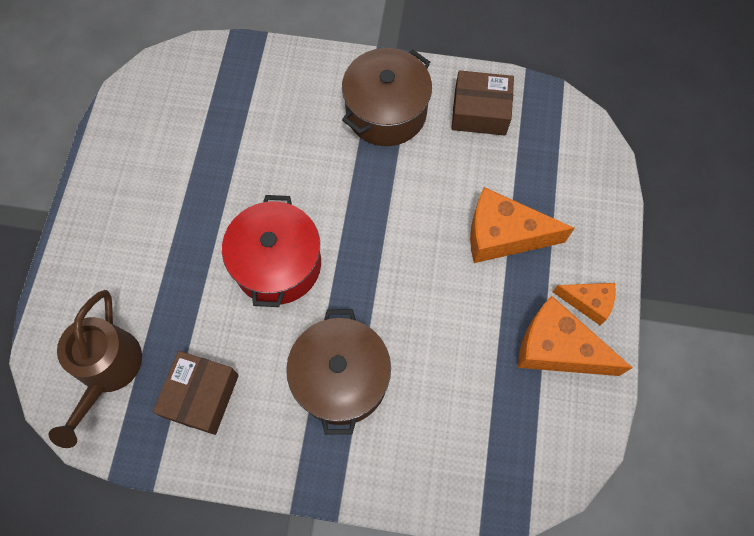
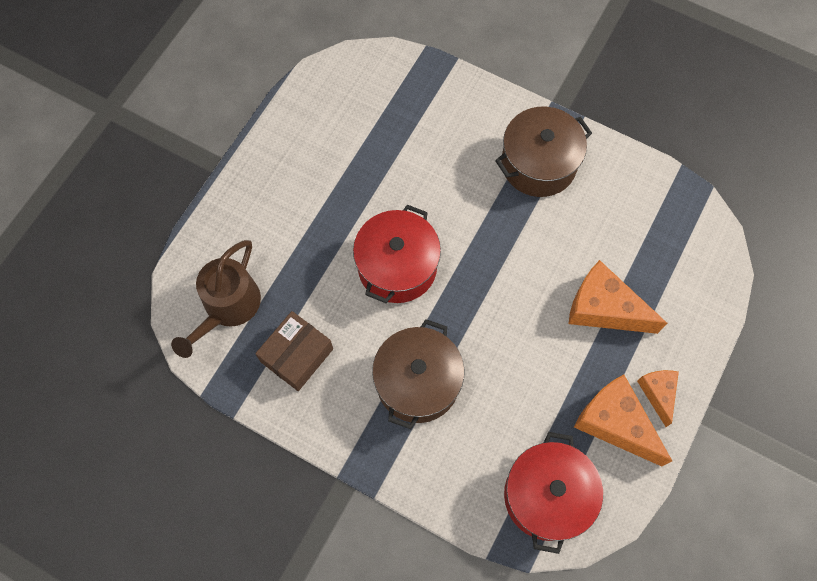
camera: 20 degrees right, 0 degrees up
brown box [451,70,514,135] -> none
orange cheese [553,283,616,325] -> orange cheese turned 135 degrees counterclockwise [637,370,679,427]
none -> red pot [504,432,603,554]

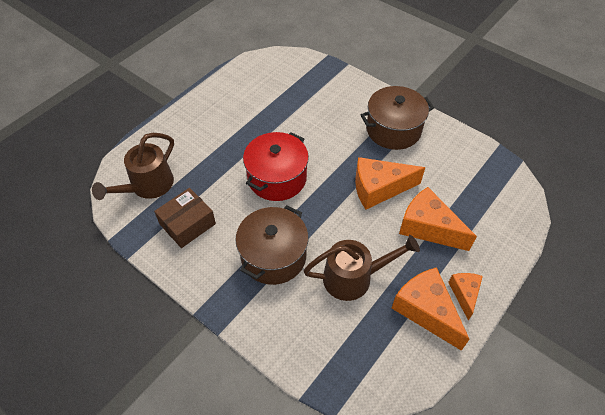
camera: 10 degrees right, 15 degrees down
red pot [504,432,603,554] -> none
none -> brown watering can [303,235,420,301]
none -> orange cheese [355,157,425,210]

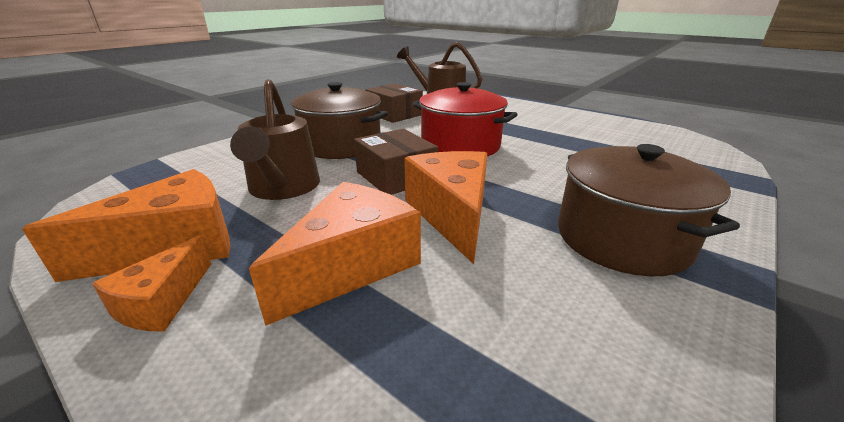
camera: 90 degrees right, 25 degrees down
orange cheese [448,273,483,321] -> orange cheese turned 105 degrees clockwise [92,236,211,332]
none -> brown box [354,129,438,195]

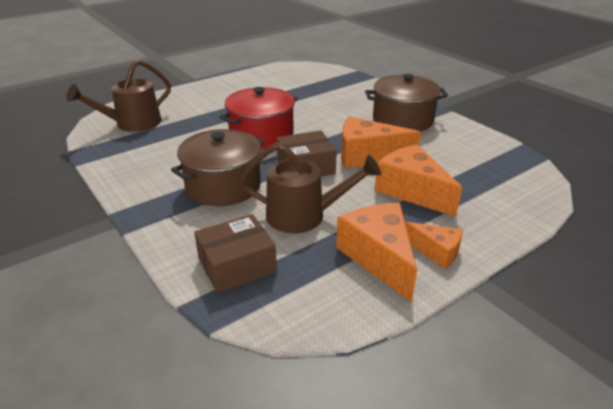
camera: 75 degrees left, 5 degrees up
brown box [365,84,423,123] -> brown box moved to [194,214,277,293]

